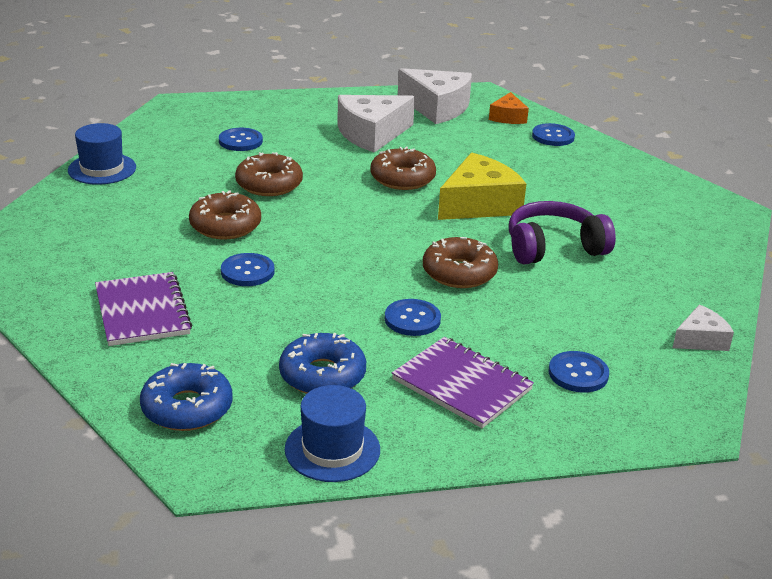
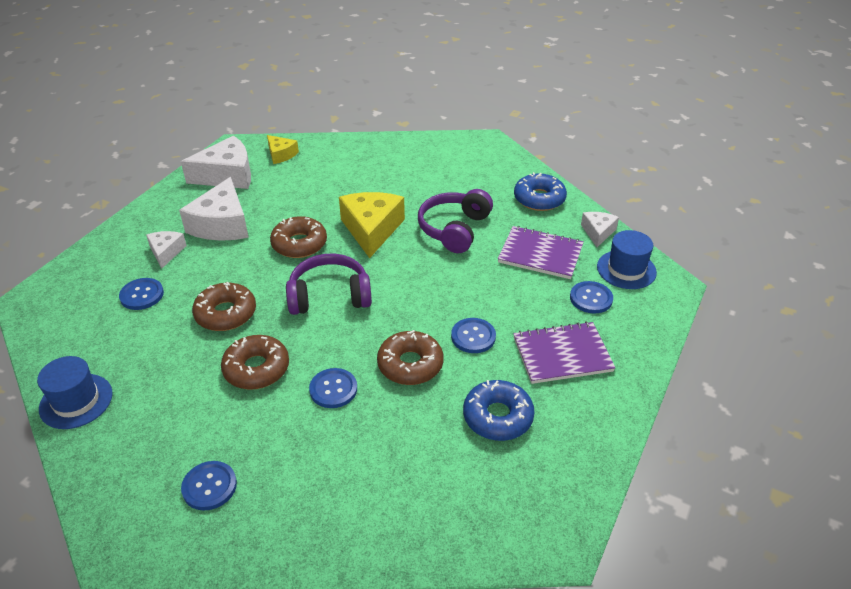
camera: 50 degrees left, 10 degrees up
purple notebook [95,272,192,346] -> purple notebook moved to [498,226,584,279]
blue donut [140,363,232,431] -> blue donut moved to [514,172,567,211]
blue hat [285,385,380,482] -> blue hat moved to [597,230,657,289]
brown donut [423,237,498,288] -> brown donut moved to [377,330,444,385]
orange cheese [489,92,529,124] -> yellow cheese [267,135,299,164]
blue button [532,123,575,146] -> blue button moved to [181,461,237,510]
none -> white cheese [146,231,187,269]
none -> purple headphones [286,254,372,315]

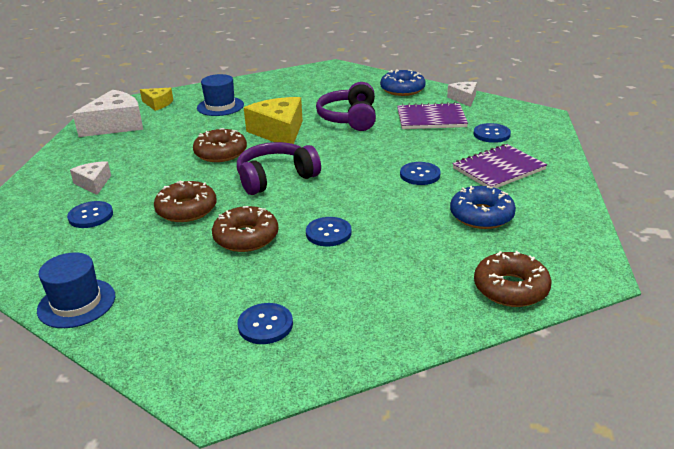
camera: 20 degrees left, 10 degrees down
white cheese [179,177,249,241] -> none
brown donut [377,330,444,385] -> brown donut moved to [474,251,552,307]
blue hat [597,230,657,289] -> blue hat moved to [197,74,244,116]

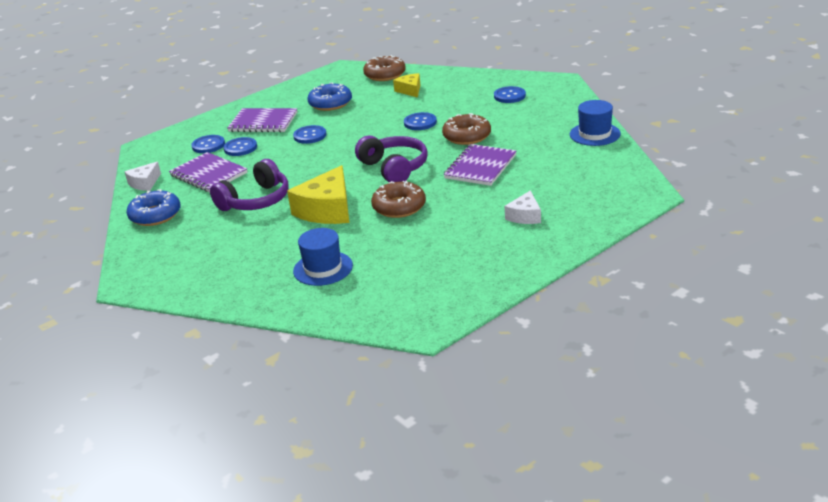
camera: 135 degrees left, 0 degrees up
blue button [67,201,113,228] -> blue button moved to [223,137,257,156]
white cheese [72,90,143,137] -> none
yellow cheese [140,88,173,111] -> yellow cheese moved to [393,73,420,98]
brown donut [154,181,217,222] -> purple notebook [444,144,516,186]
purple headphones [237,142,321,195] -> purple headphones turned 135 degrees counterclockwise [355,136,428,182]

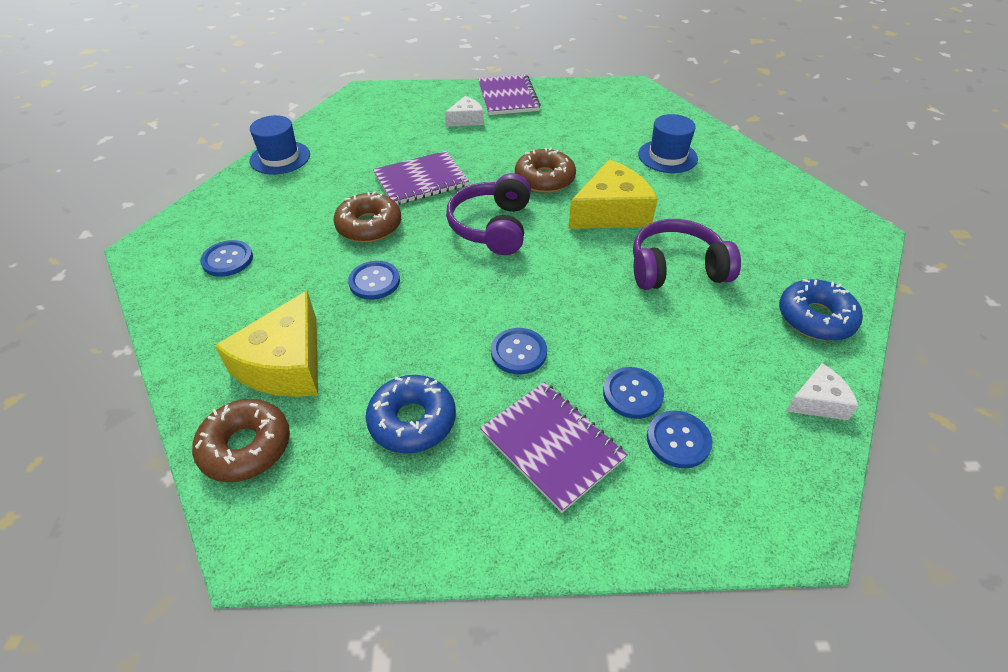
camera: 145 degrees left, 15 degrees up
purple notebook [169,152,247,193] -> purple notebook moved to [478,75,541,115]
yellow cheese [393,73,420,98] -> yellow cheese [215,291,318,397], size x1.83

